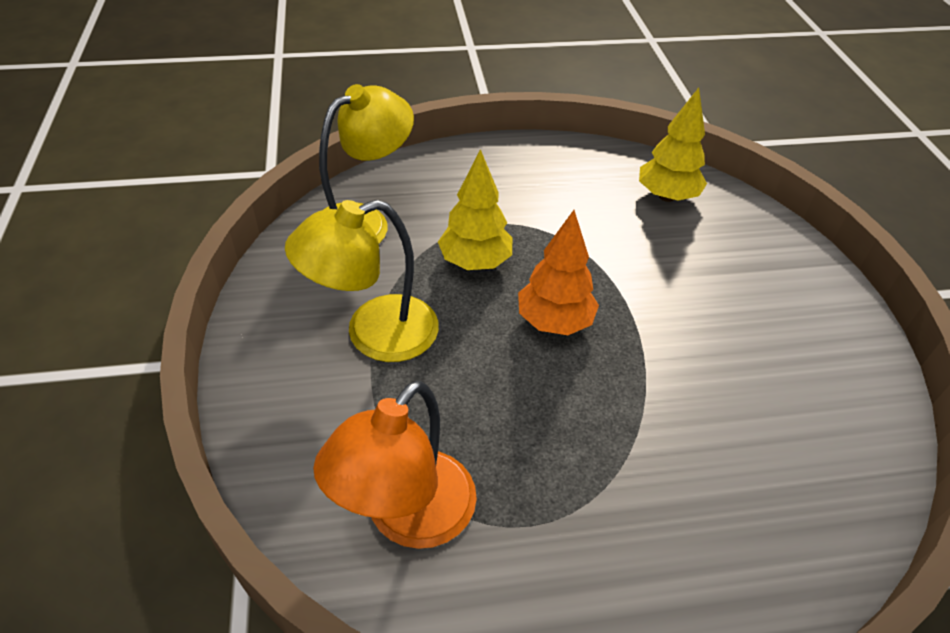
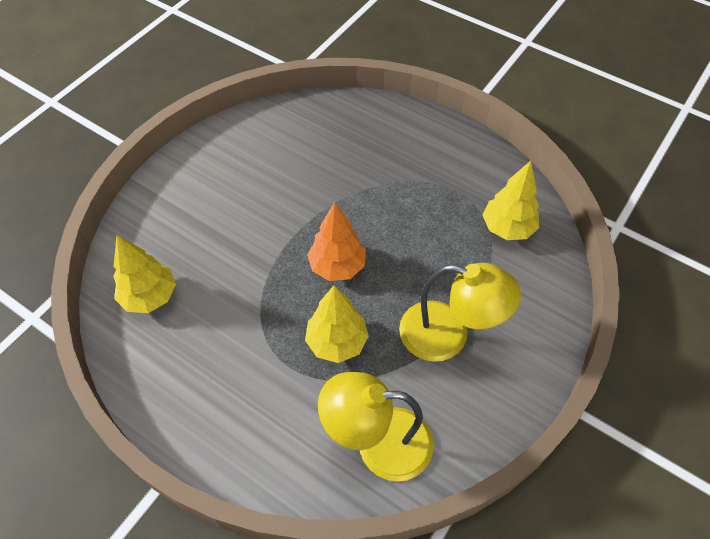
camera: 135 degrees left, 10 degrees up
orange lamp [313,380,477,549] -> yellow tree [483,161,539,240]

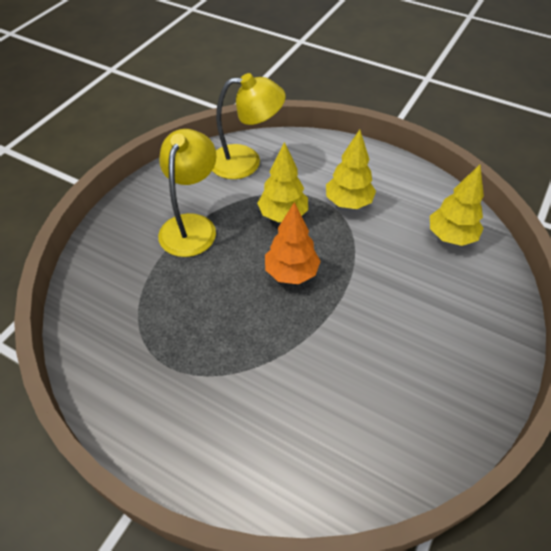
camera: 175 degrees right, 5 degrees down
yellow lamp [399,263,521,362] -> yellow lamp turned 90 degrees clockwise [158,129,216,257]
yellow tree [483,161,539,240] -> yellow tree moved to [326,130,376,209]

